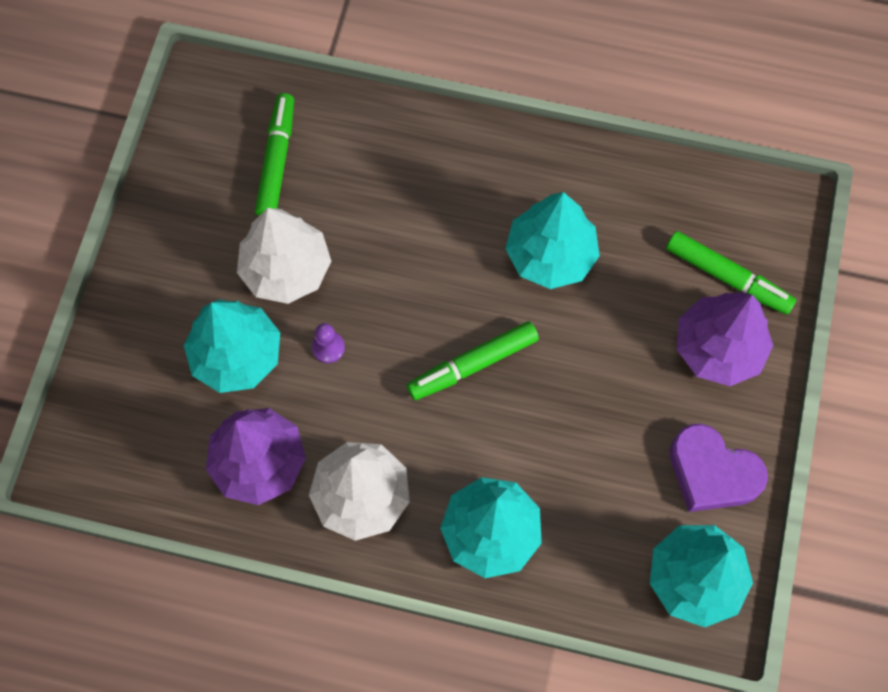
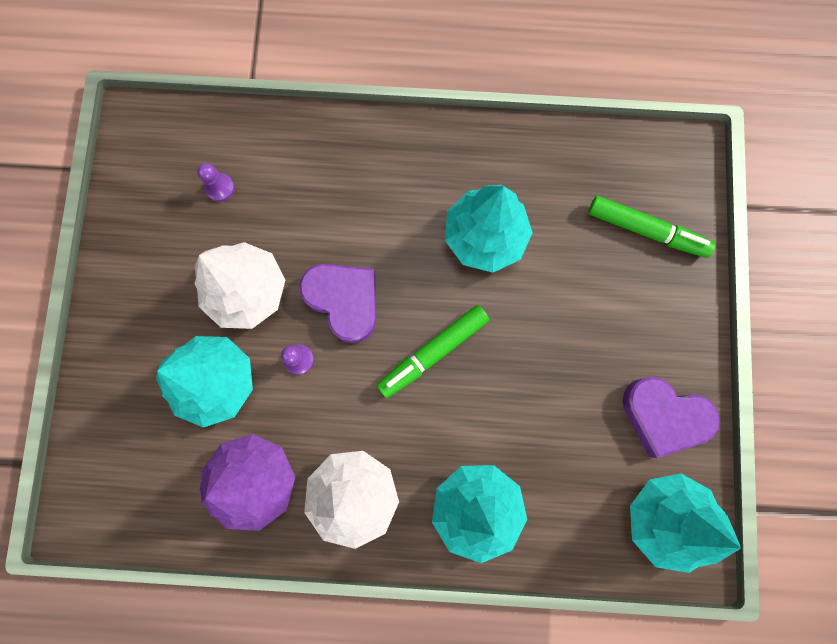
camera: 10 degrees left, 10 degrees up
green marker [255,93,294,216] -> purple pawn [197,163,235,202]
purple tree [677,292,773,386] -> none
none -> purple heart [299,264,376,343]

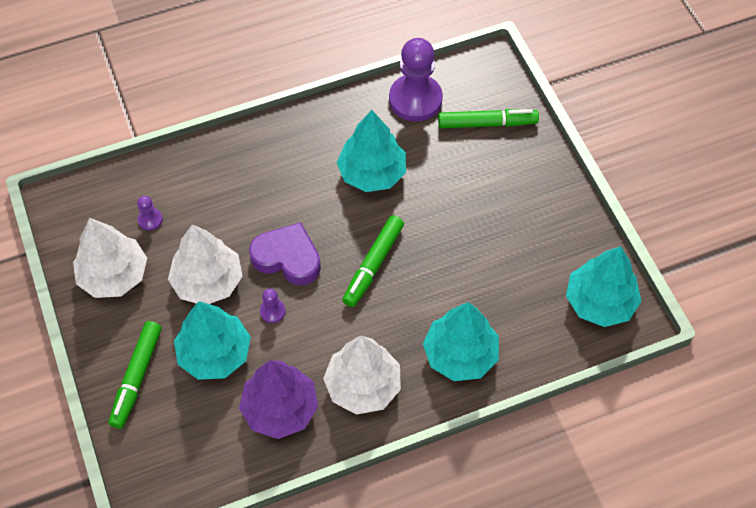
camera: 25 degrees left, 20 degrees down
purple heart [622,377,720,458] -> none
none -> white tree [73,218,147,298]
none -> green marker [109,321,161,429]
none -> purple pawn [389,38,443,122]

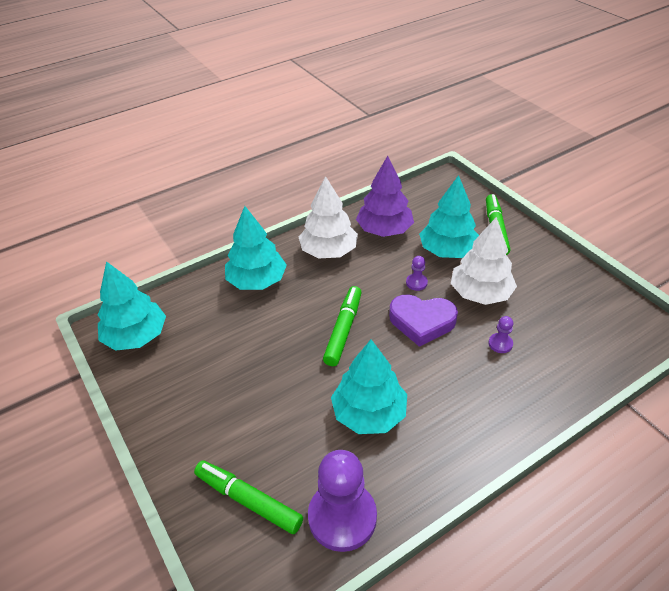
camera: 170 degrees right, 15 degrees down
white tree [73,218,147,298] -> none
purple pawn [137,196,163,231] -> purple pawn moved to [489,316,513,353]
green marker [438,109,539,128] -> green marker turned 45 degrees clockwise [194,461,303,534]

